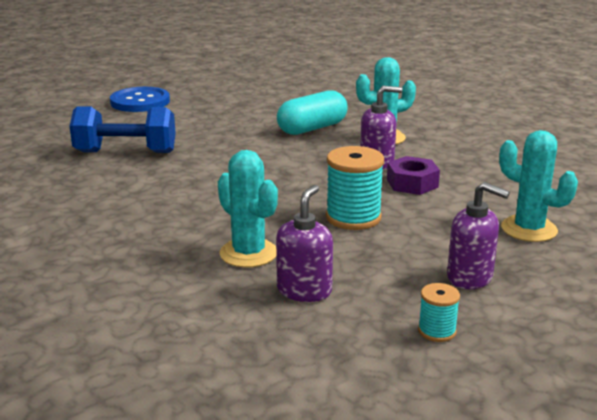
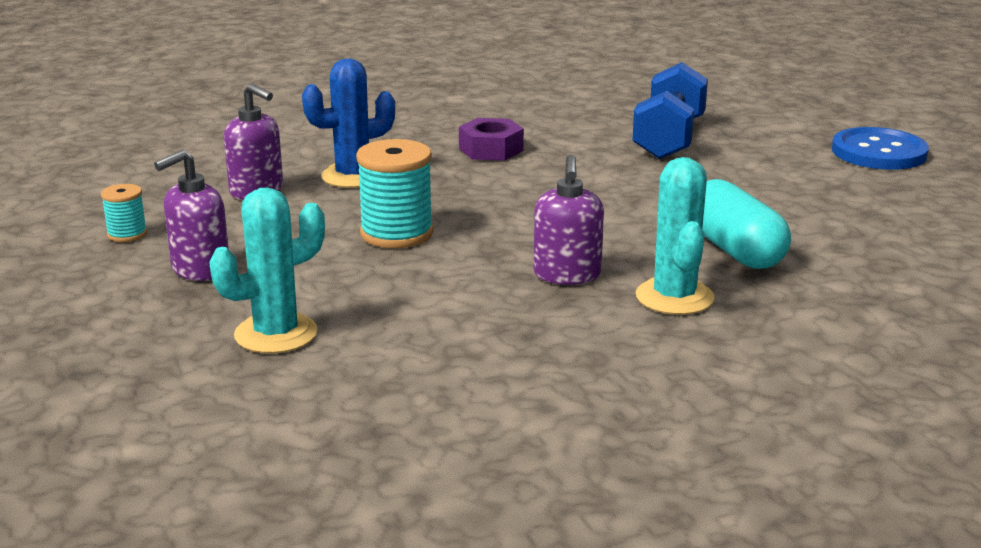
camera: 105 degrees right, 0 degrees up
turquoise cactus [218,150,278,267] -> blue cactus [302,59,395,188]
purple nut [387,156,440,195] -> purple nut moved to [459,118,524,161]

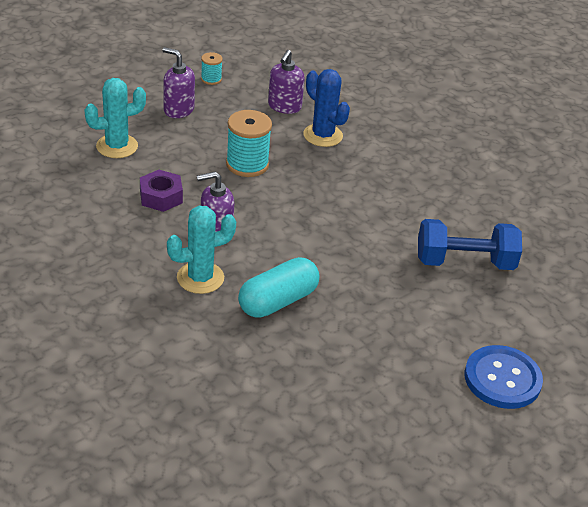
camera: 70 degrees right, 15 degrees up
turquoise cactus [209,187,325,354] -> turquoise cactus turned 60 degrees counterclockwise [84,78,146,158]
purple nut [459,118,524,161] -> purple nut moved to [140,170,183,212]

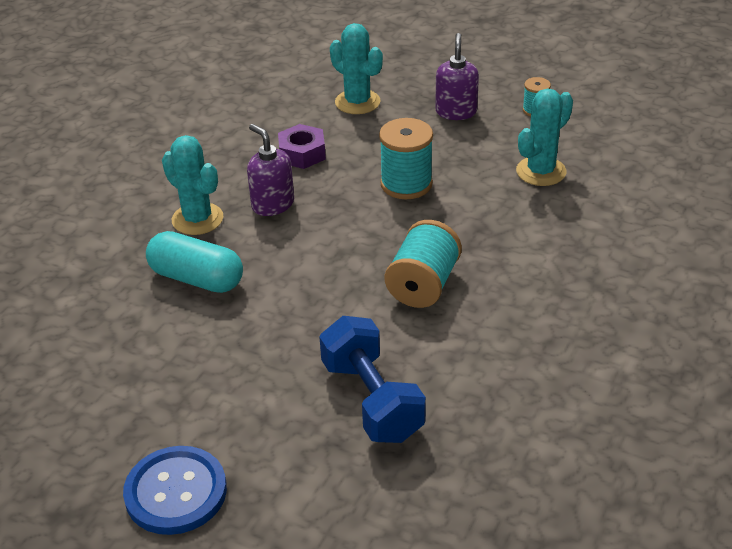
camera: 70 degrees right, 0 degrees up
purple soap dispenser [268,50,305,114] -> turquoise cactus [516,88,573,186]
blue cactus [303,69,350,147] -> none
none -> turquoise spool [385,220,462,308]

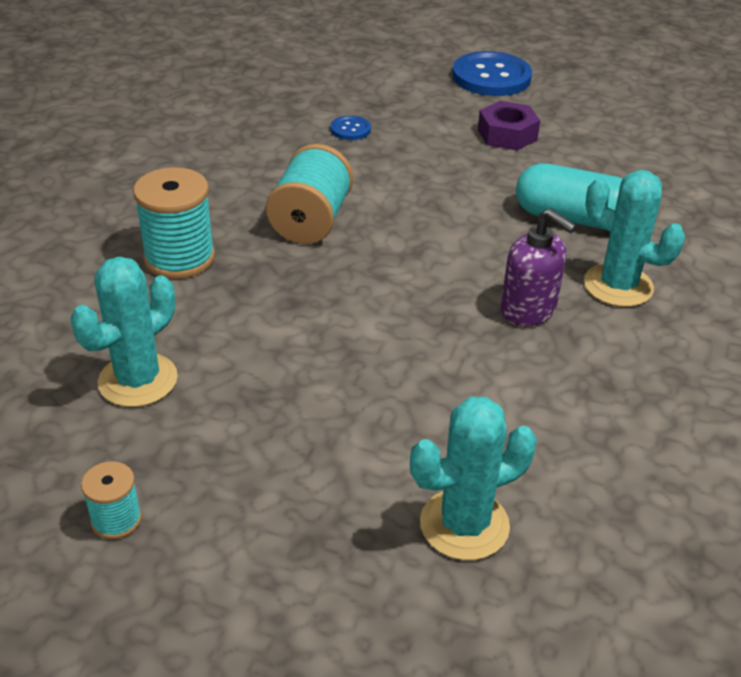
camera: 170 degrees right, 0 degrees up
purple nut [278,124,326,169] -> purple nut moved to [478,101,540,151]
blue dumbbell [319,316,426,443] -> blue button [330,116,371,140]
turquoise cactus [330,23,383,114] -> turquoise cactus turned 60 degrees counterclockwise [410,397,537,560]
turquoise spool [379,118,433,199] -> turquoise spool moved to [133,167,215,279]
purple soap dispenser [435,33,479,120] -> none

